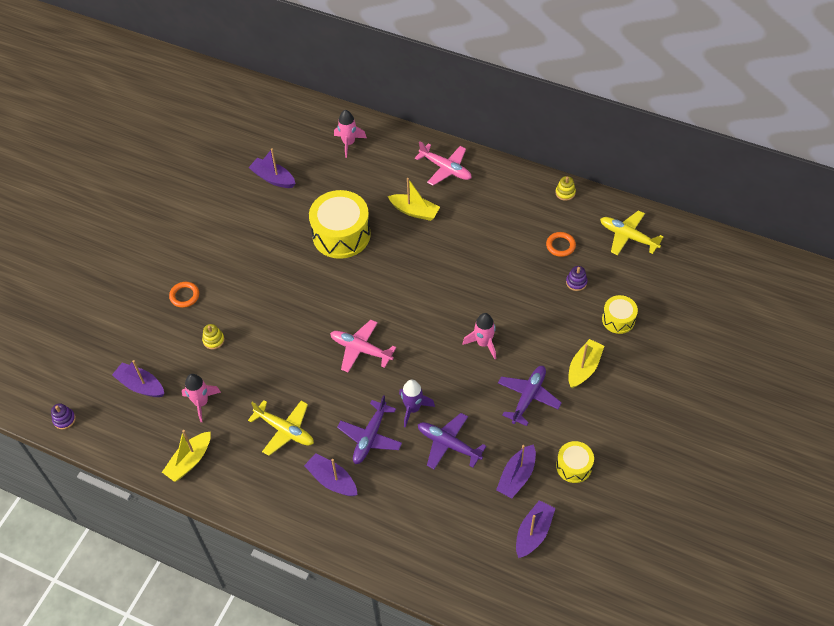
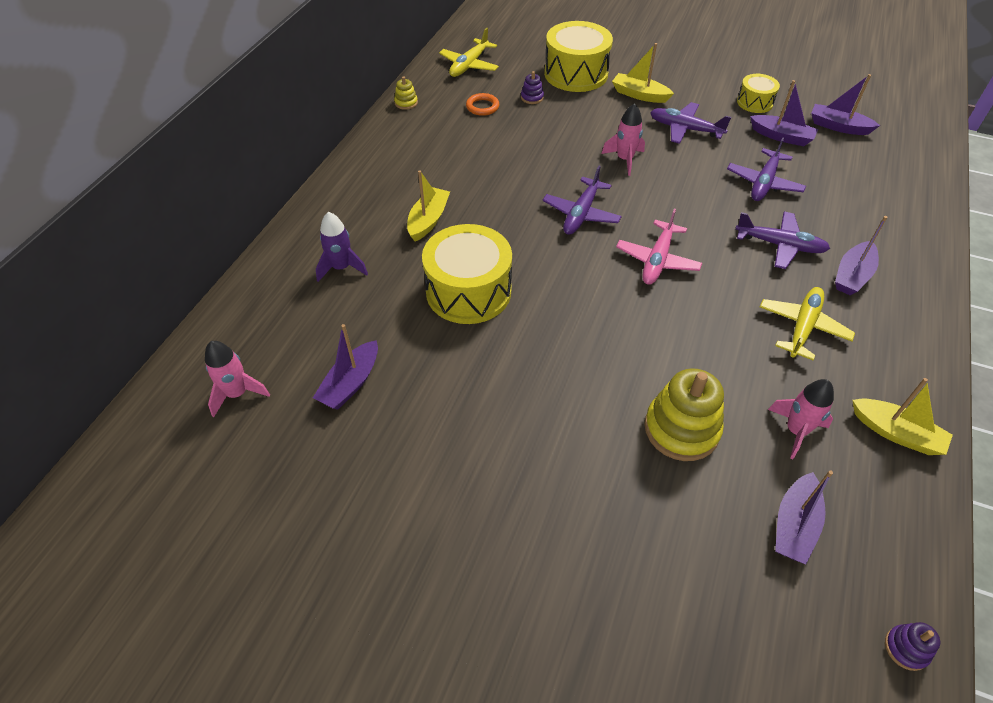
camera: 95 degrees left, 5 degrees down
orange ring [169,282,199,308] -> none
yellow stacking toy [202,324,225,349] -> yellow stacking toy [644,368,724,461], size x2.16
pink rocket [334,110,367,158] -> pink rocket moved to [205,341,270,417]
purple rocket [399,380,435,428] -> purple rocket moved to [316,212,368,282]
pink plane [415,141,472,186] -> none
yellow drum [602,295,638,334] -> yellow drum [544,21,613,92], size x1.88
none -> purple plane [543,166,622,235]

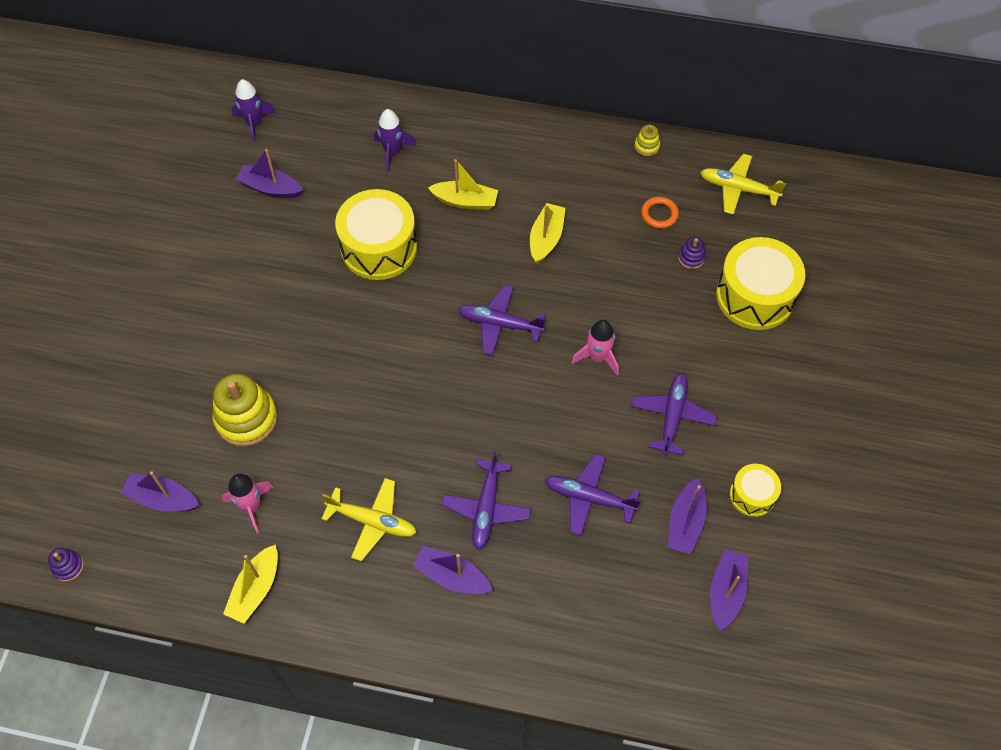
camera: 80 degrees right, 10 degrees up
pink rocket [205,341,270,417] -> purple rocket [232,79,276,143]
yellow boat [612,43,674,103] -> yellow boat moved to [530,203,566,264]
pink plane [616,208,702,285] -> none

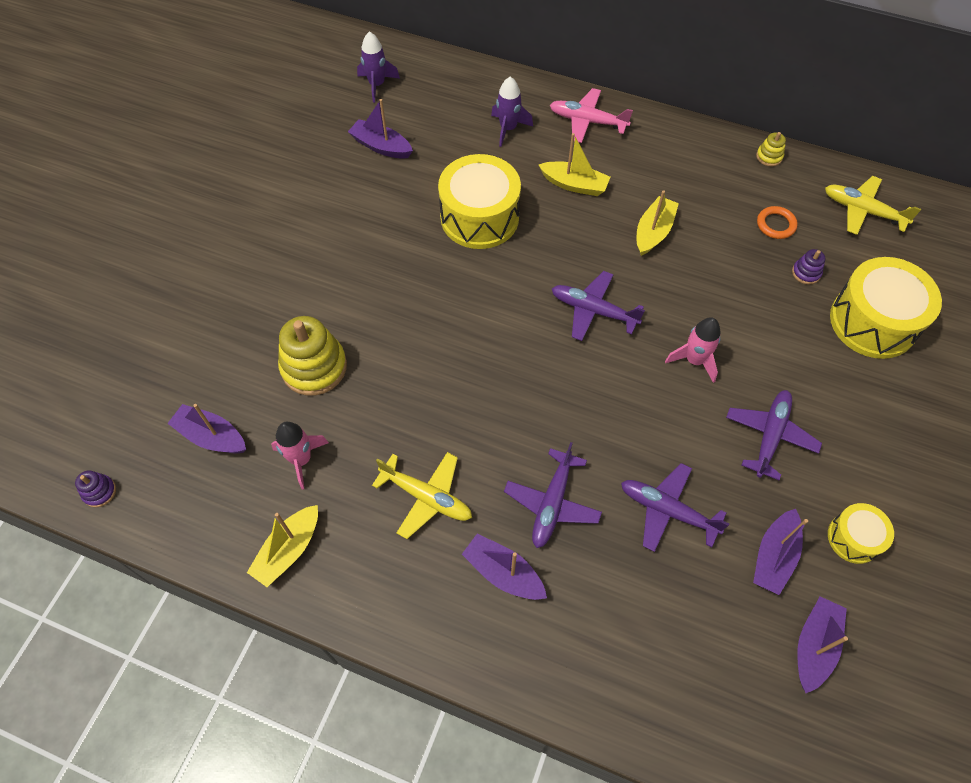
camera: 10 degrees right, 0 degrees up
none -> pink plane [550,88,633,143]

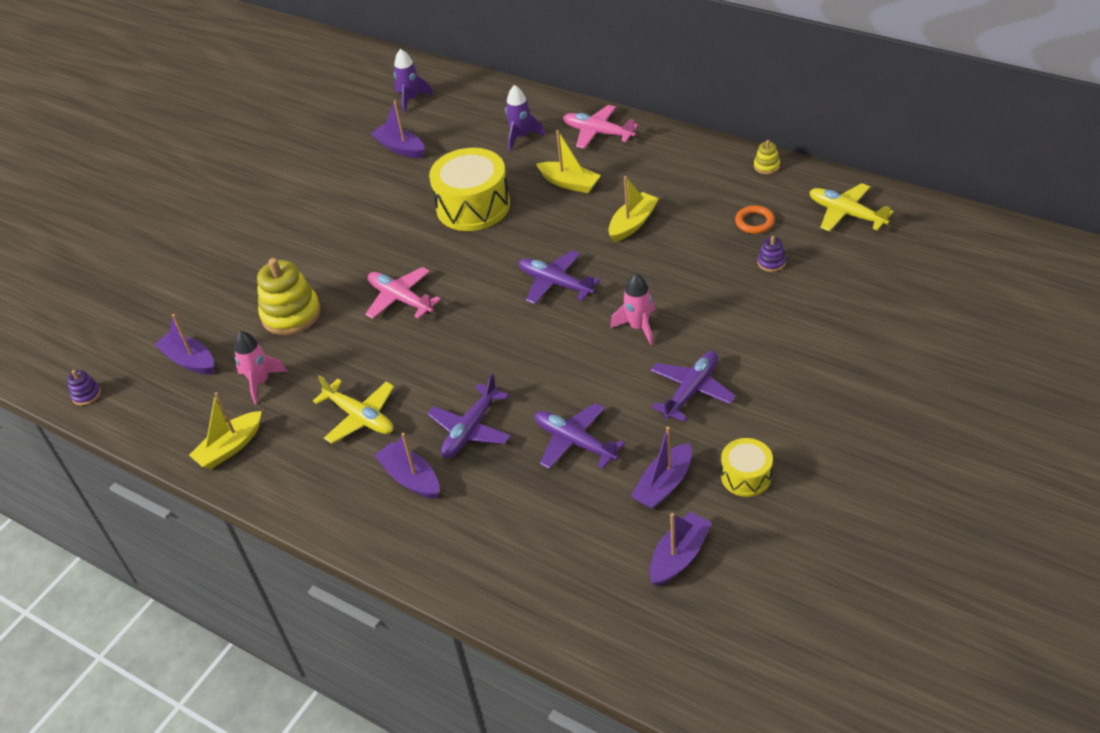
camera: 15 degrees right, 15 degrees down
yellow drum [830,257,942,359] -> none
none -> pink plane [365,267,441,319]

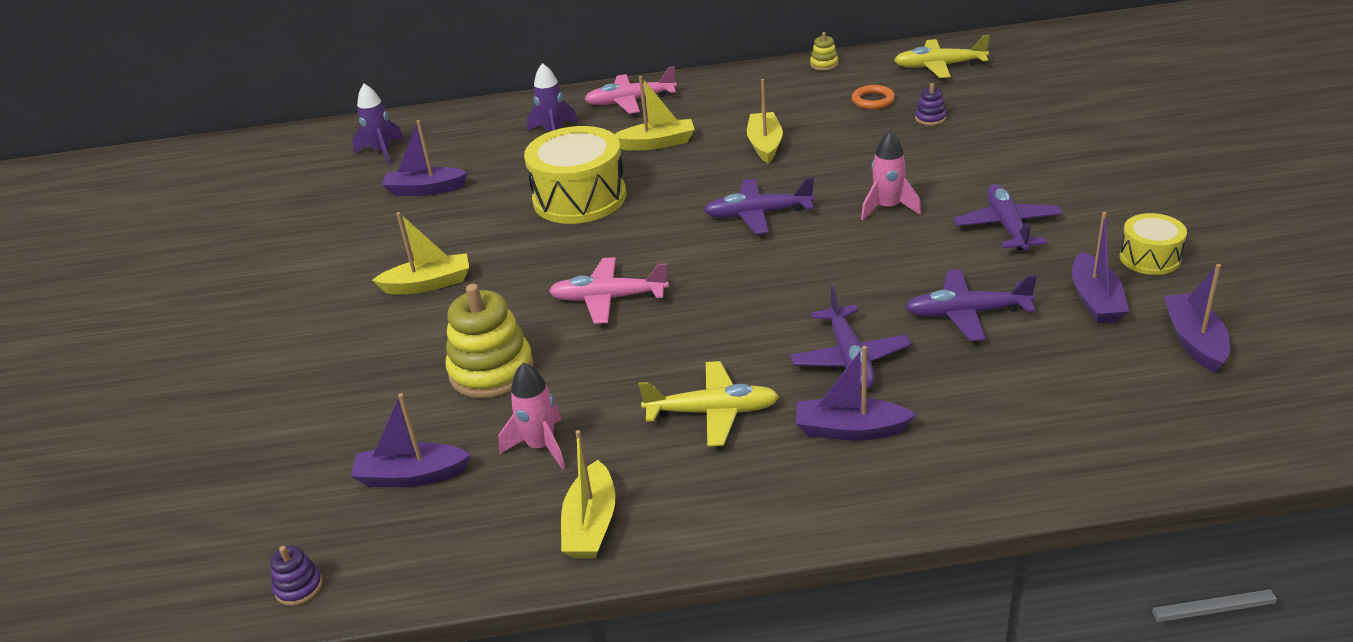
camera: 40 degrees left, 10 degrees down
none -> yellow boat [372,212,469,295]

